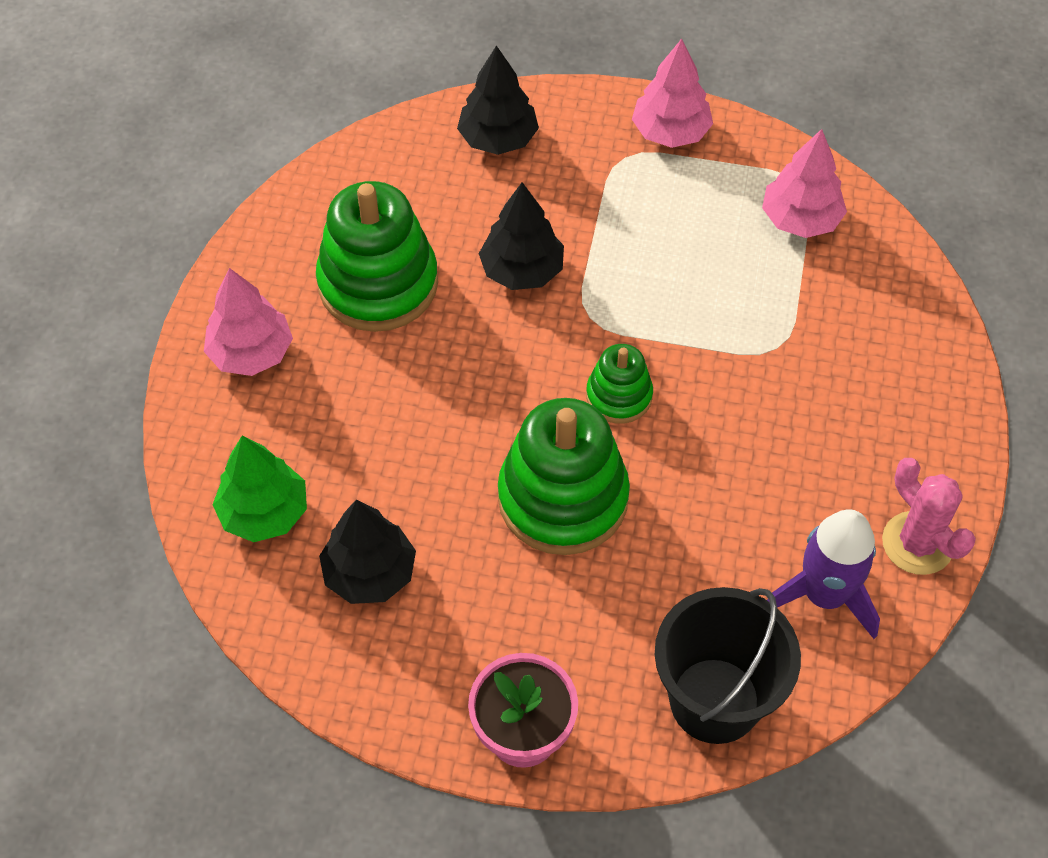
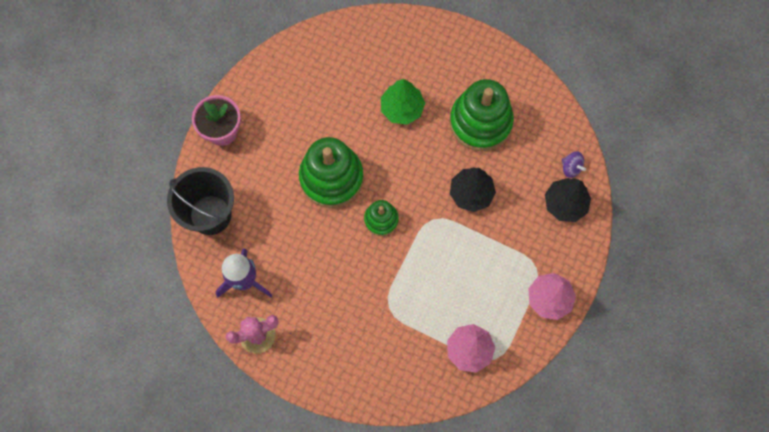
camera: 105 degrees right, 15 degrees up
pink tree [204,268,293,376] -> none
green tree [212,436,307,542] -> green tree moved to [381,79,425,125]
black tree [319,500,416,604] -> none
none -> purple spinning top [562,152,586,178]

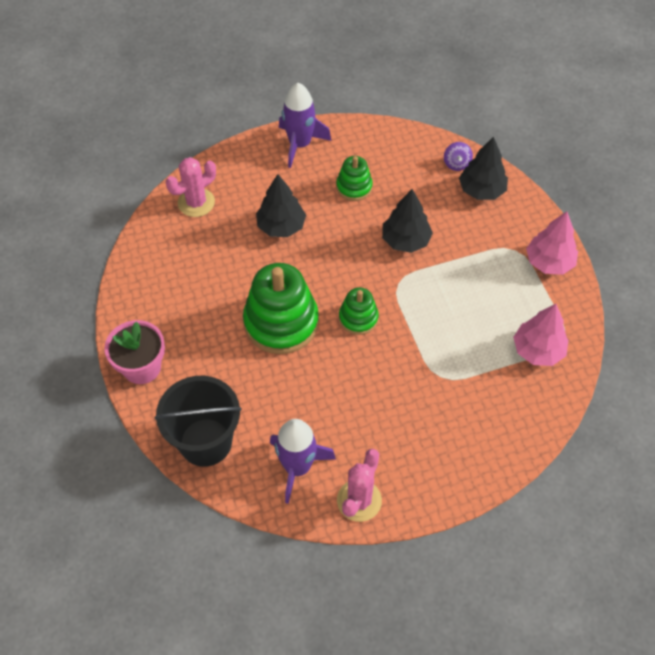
camera: 45 degrees left, 15 degrees down
green tree [381,79,425,125] -> black tree [256,174,306,237]
green stacking toy [450,79,514,151] -> green stacking toy [336,156,373,201], size x0.53
purple spinning top [562,152,586,178] -> purple spinning top turned 90 degrees clockwise [444,142,473,171]
none -> pink cactus [166,157,216,217]
none -> purple rocket [279,83,331,168]

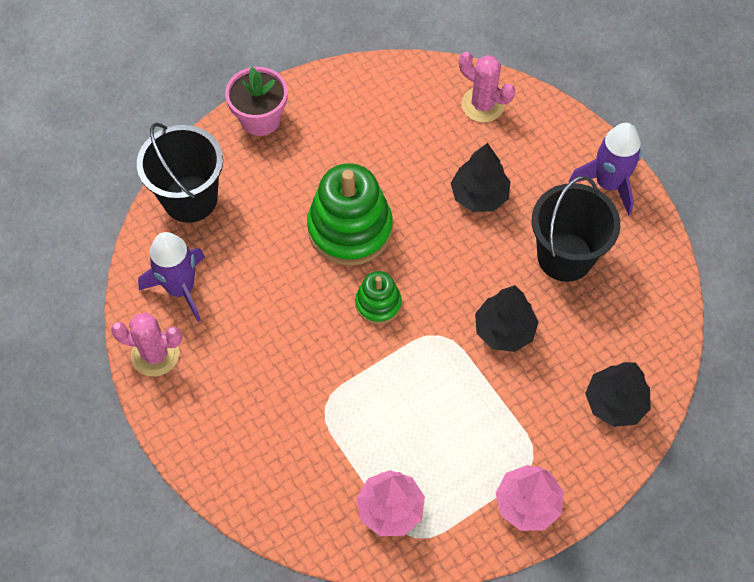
camera: 75 degrees right, 5 degrees up
green stacking toy [336,156,373,201] -> black bucket [532,176,620,282]
purple spinning top [444,142,473,171] -> none

